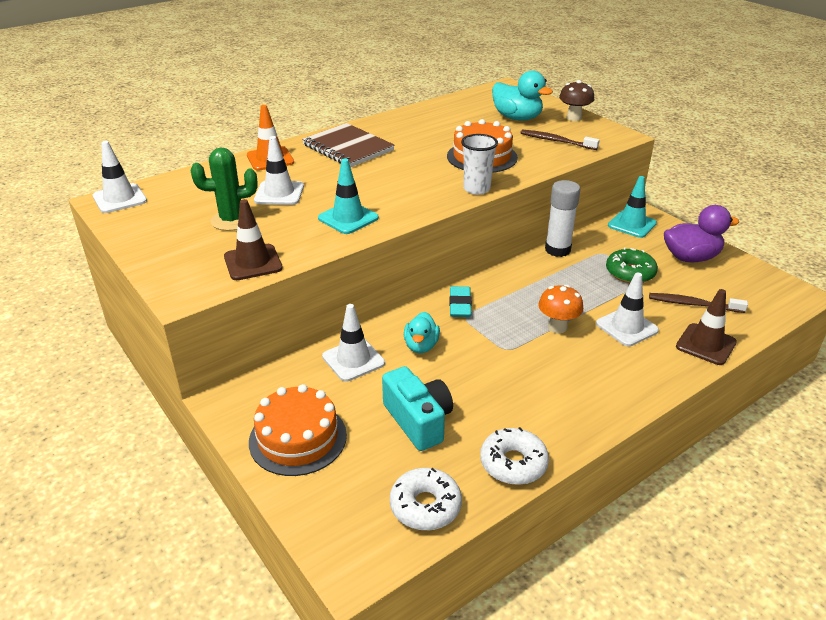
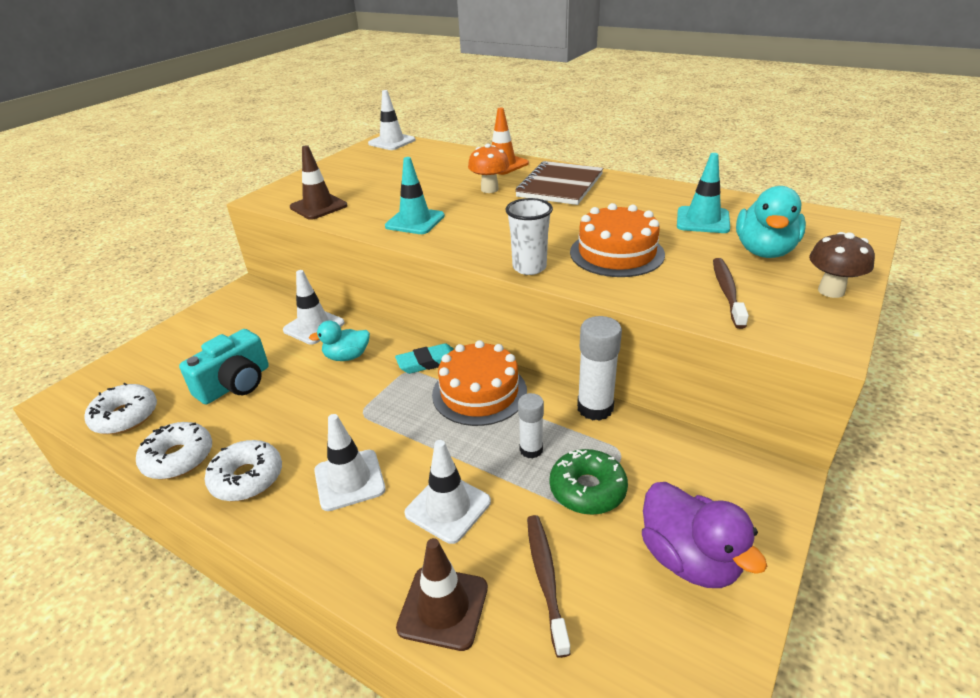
camera: 70 degrees right, 0 degrees up
green cactus [191,147,258,231] -> none
orange cake [249,384,347,476] -> orange cake moved to [432,340,527,426]
white traffic cone [254,136,304,205] -> white traffic cone moved to [314,414,386,511]
orange mushroom [538,285,583,333] -> orange mushroom moved to [468,144,509,193]
turquoise traffic cone [608,176,657,238] -> turquoise traffic cone moved to [677,153,730,233]
none -> white donut [205,440,282,501]
none -> white glue stick [518,393,544,459]

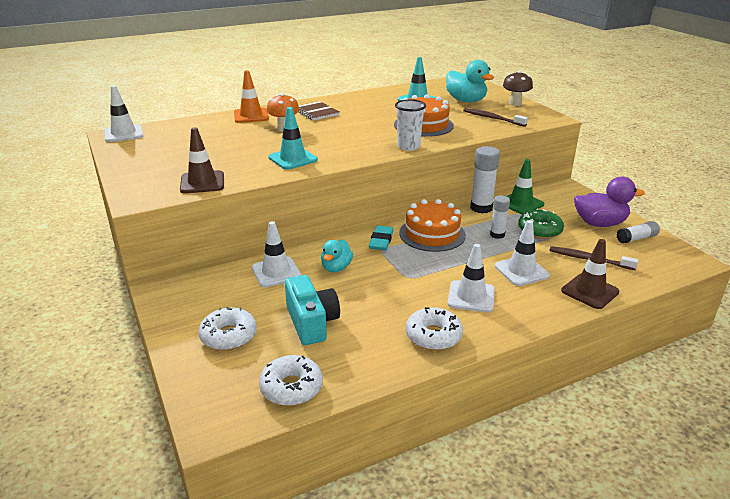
camera: 60 degrees left, 5 degrees down
white donut [136,422,212,479] -> white donut moved to [199,307,257,351]
brown notebook [515,161,603,205] -> brown notebook [298,101,340,121], size x0.64
none -> green traffic cone [506,159,544,214]
none -> white glue stick [616,221,660,243]

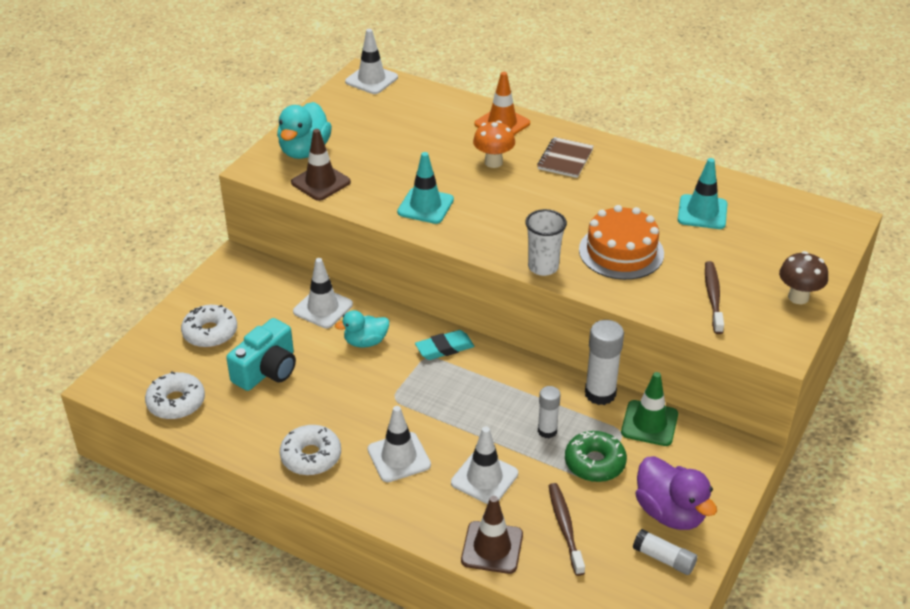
camera: 55 degrees right, 10 degrees up
orange cake [399,199,466,252] -> none
turquoise duck [446,60,494,102] -> turquoise duck moved to [277,102,332,159]

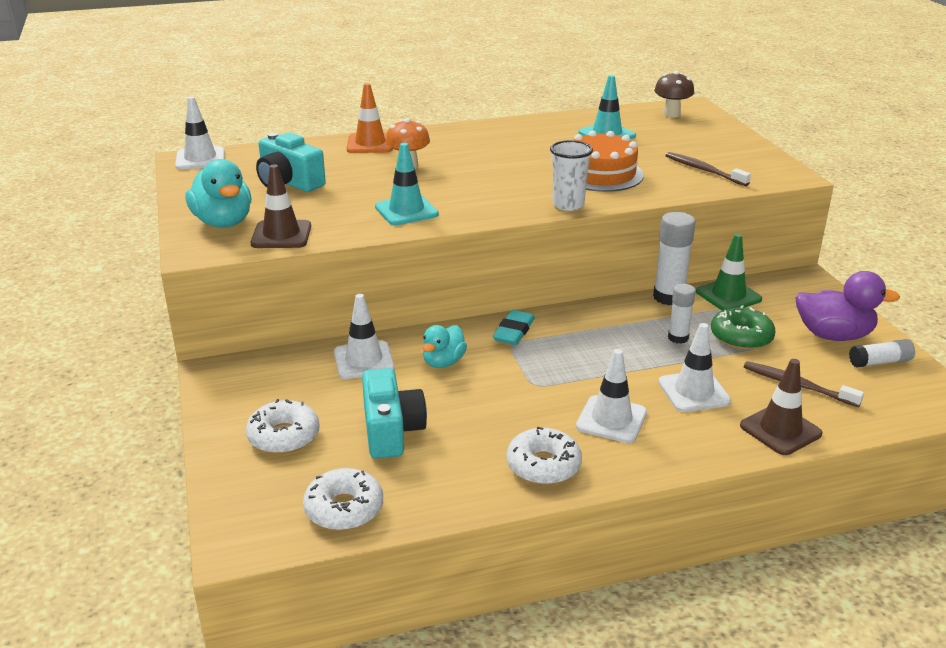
camera: 45 degrees left, 10 degrees down
brown notebook [537,137,594,178] -> none
brown mushroom [779,251,828,304] -> brown mushroom moved to [654,71,694,117]
none -> turquoise camera [256,132,326,192]

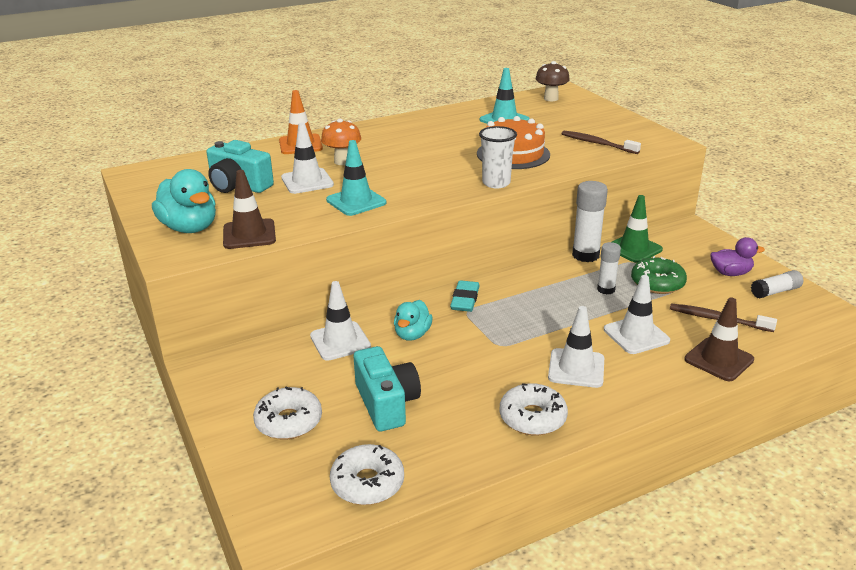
camera: 10 degrees left, 0 degrees up
white traffic cone [175,96,225,170] -> white traffic cone moved to [281,122,334,194]
purple duck [796,271,900,341] -> purple duck [710,237,765,276], size x0.64

